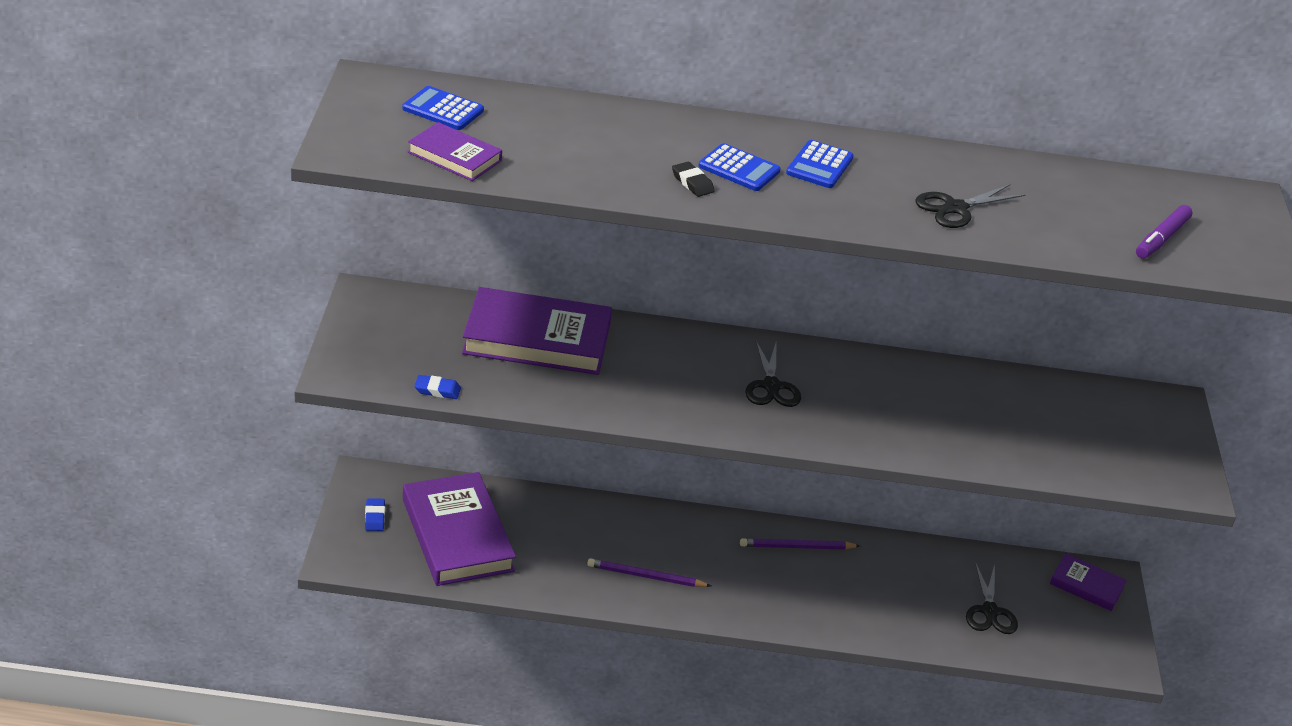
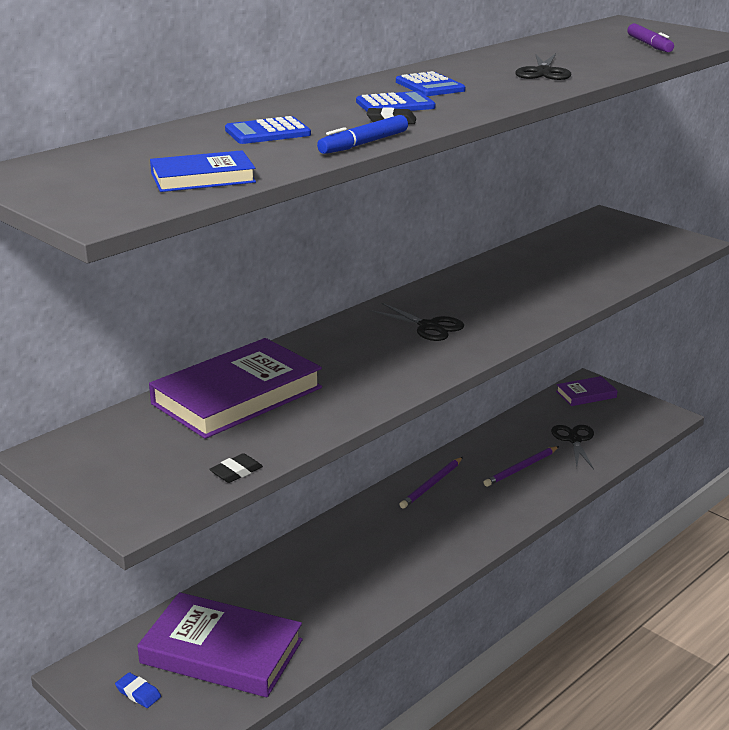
camera: 45 degrees left, 10 degrees down
blue calculator [402,86,484,130] -> blue calculator moved to [225,116,311,144]
purple book [408,122,502,181] -> blue book [150,150,256,192]
blue eraser [414,375,461,399] -> black eraser [209,453,263,483]
purple pencil [587,558,711,587] -> purple pencil moved to [484,446,559,487]
black scissors [966,562,1018,634] -> black scissors turned 135 degrees counterclockwise [551,425,594,469]
none -> blue marker [317,115,408,154]

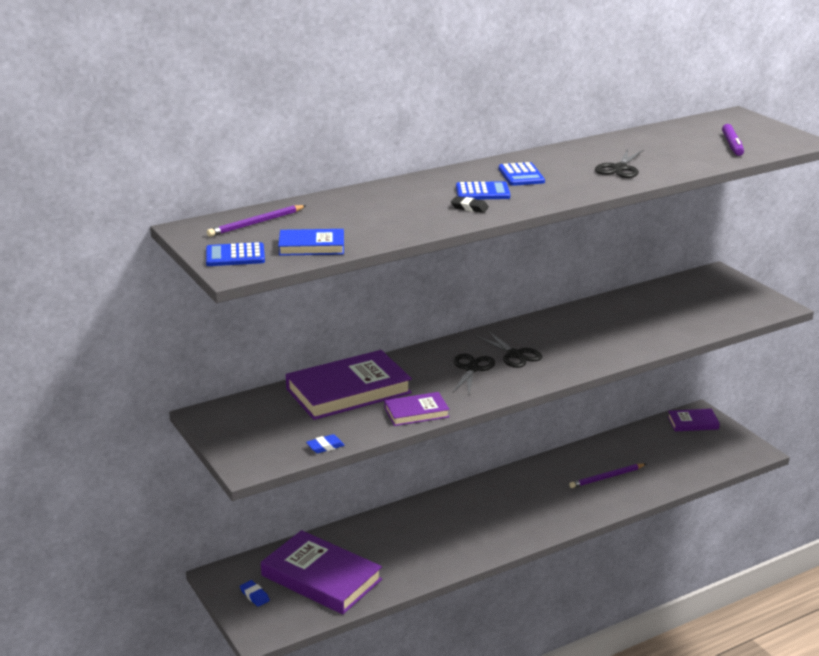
camera: 15 degrees right, 0 degrees up
black eraser [209,453,263,483] -> blue eraser [306,434,345,453]
blue calculator [225,116,311,144] -> blue calculator moved to [206,242,265,266]
blue marker [317,115,408,154] -> none
purple pencil [399,457,463,509] -> purple pencil moved to [207,205,307,237]
black scissors [551,425,594,469] -> black scissors moved to [452,353,495,394]
none -> purple book [384,392,450,426]

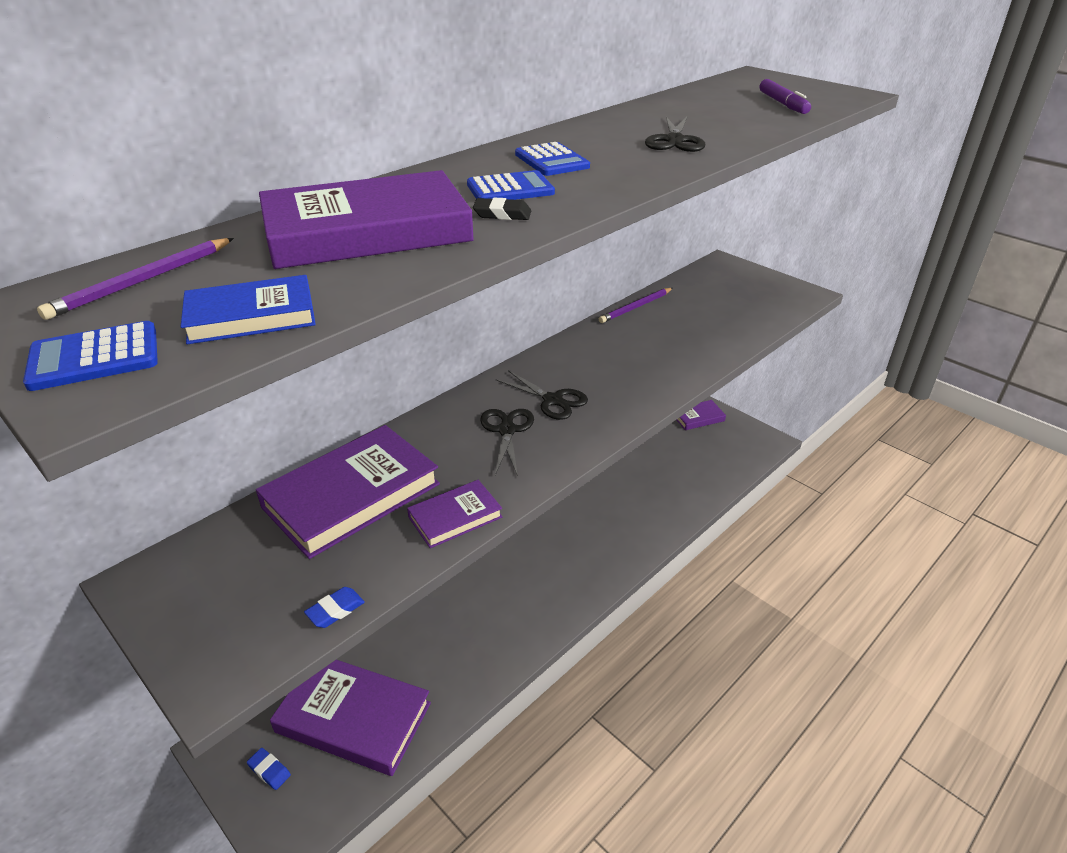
camera: 15 degrees left, 10 degrees up
purple pencil [569,464,646,488] -> purple pencil moved to [599,288,673,323]
none -> purple book [259,170,474,269]

